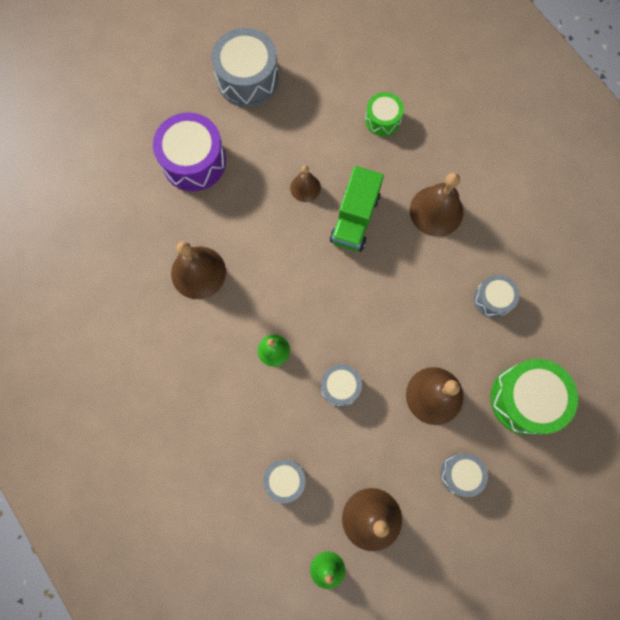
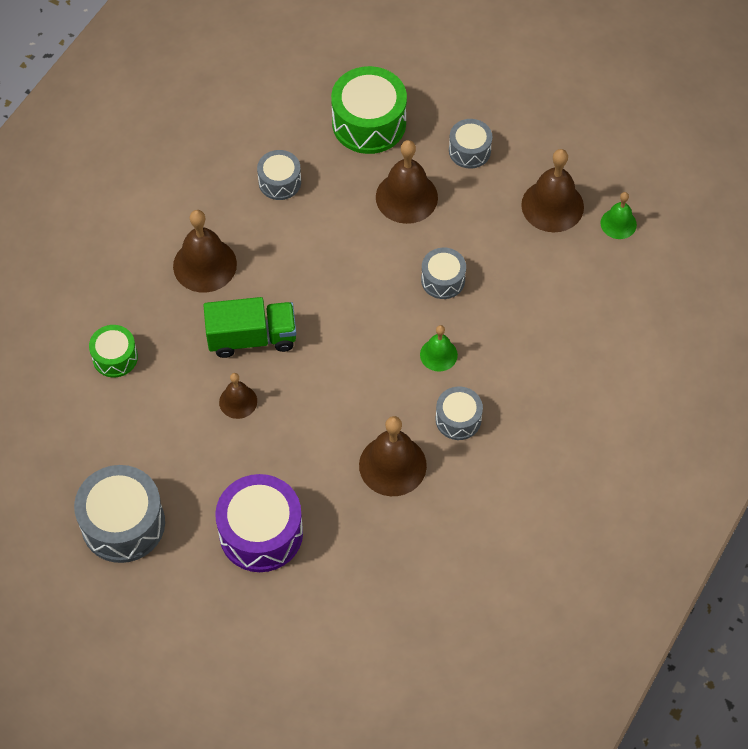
camera: 115 degrees left, 15 degrees down
grey drum [263,459,306,503] -> grey drum moved to [435,387,483,440]

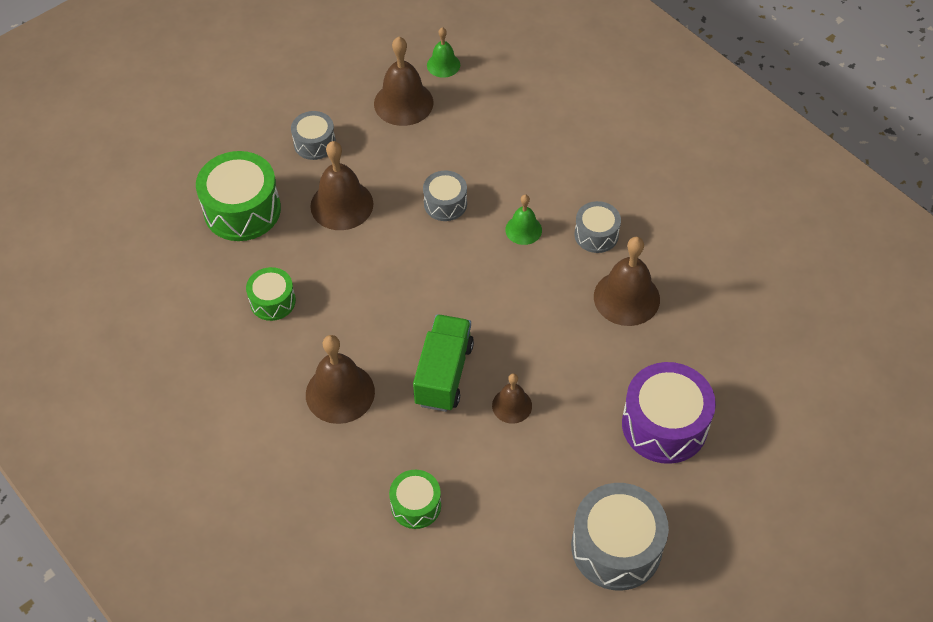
camera: 70 degrees left, 5 degrees down
grey drum [257,150,301,200] -> green drum [246,267,296,321]

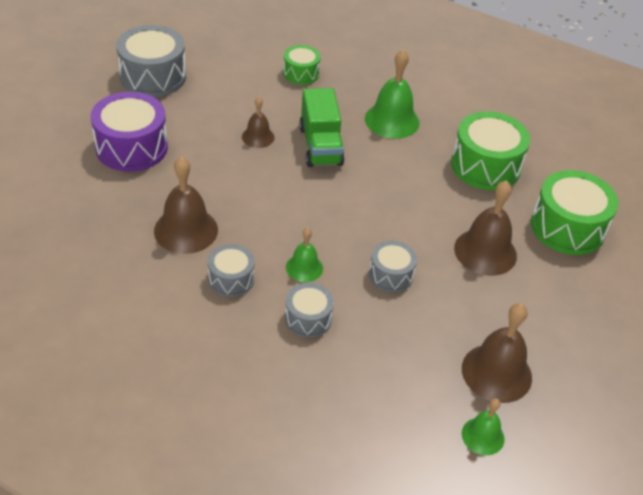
camera: 155 degrees right, 10 degrees down
green drum [246,267,296,321] -> green drum [451,111,530,190], size x1.76
grey drum [291,111,336,160] -> grey drum moved to [285,283,334,338]
brown bell [306,335,375,424] -> green bell [365,49,419,139]

